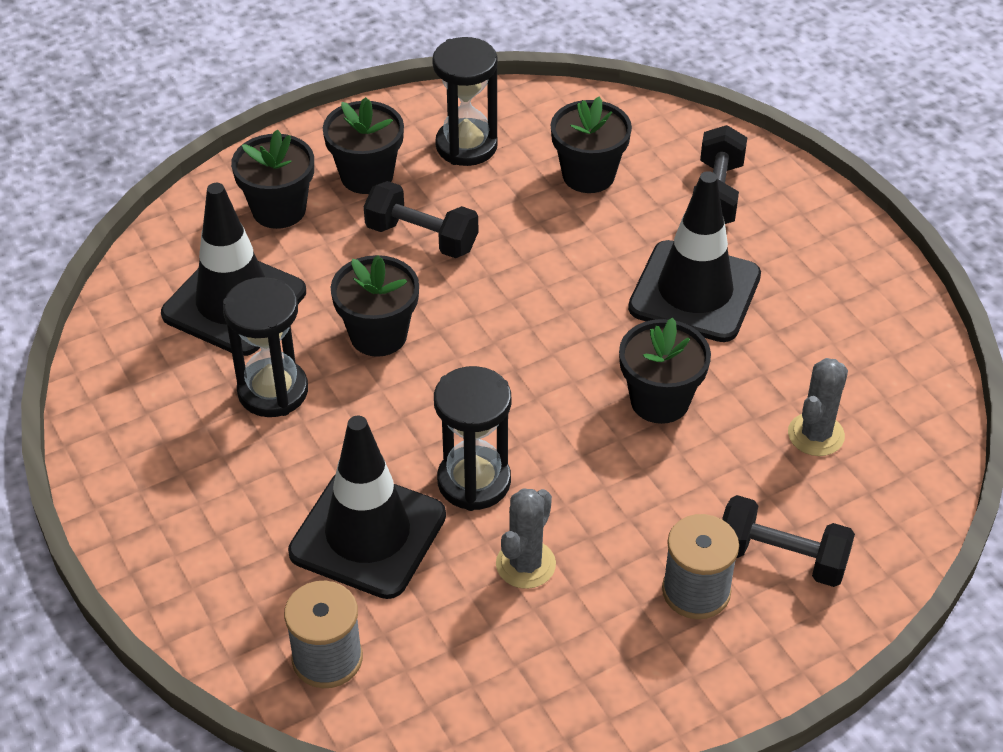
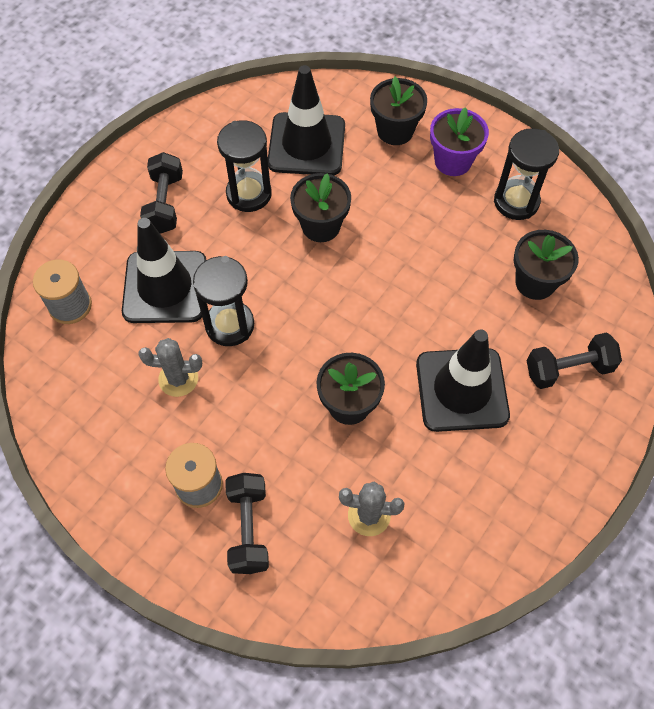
camera: 65 degrees right, 15 degrees up
black flower pot [323,97,404,194] -> purple flower pot [430,107,489,176]
black dumbbell [364,181,478,258] -> black dumbbell moved to [140,152,183,234]

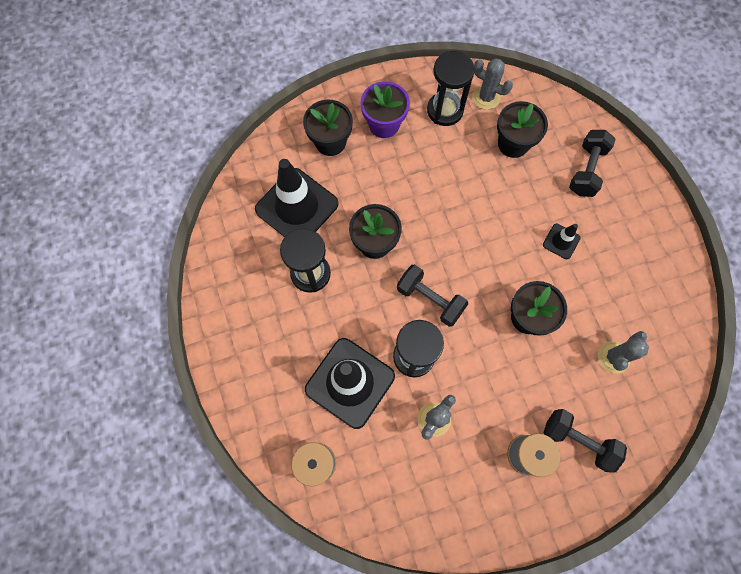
camera: 55 degrees left, 10 degrees up
black dumbbell [140,152,183,234] -> black dumbbell moved to [397,265,468,327]
black traffic cone [416,329,510,432] -> black traffic cone [543,223,580,259], size x0.46
none -> grey cactus [472,58,513,110]

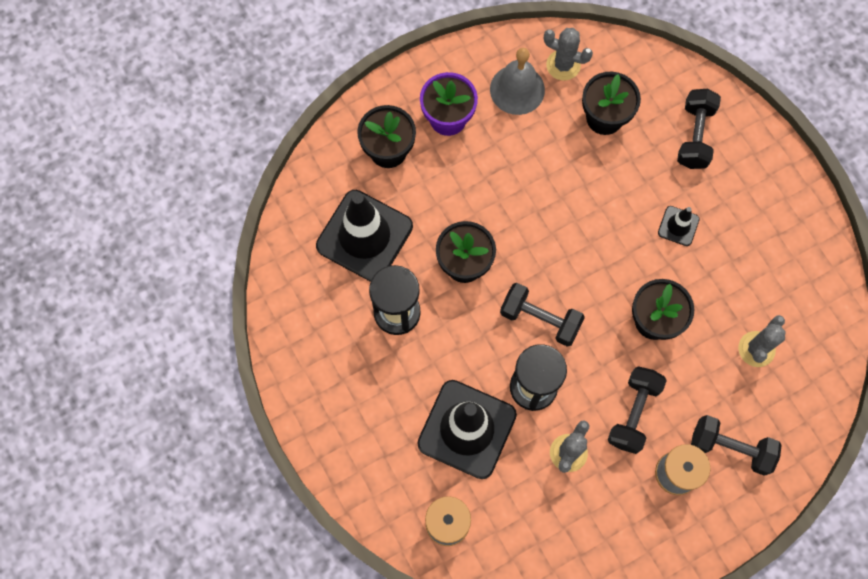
camera: 10 degrees left, 0 degrees up
black hourglass [427,51,475,126] -> grey bell [490,48,545,115]
none -> black dumbbell [608,366,667,454]

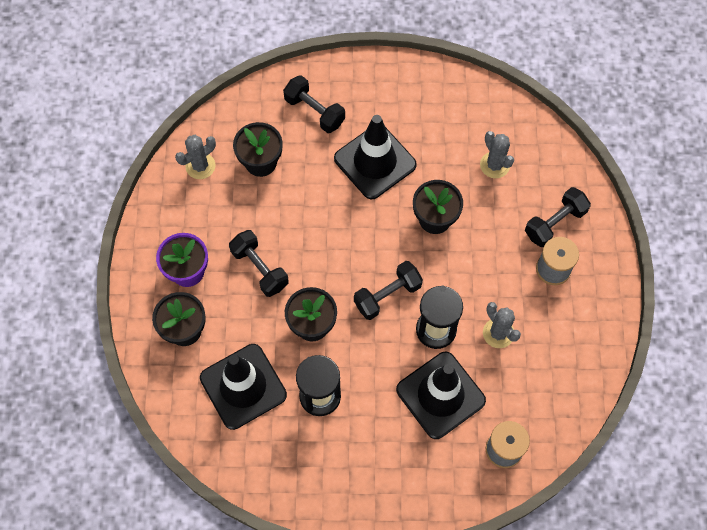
camera: 60 degrees left, 5 degrees down
grey bell [490,48,545,115] -> none
black dumbbell [608,366,667,454] -> black dumbbell moved to [229,230,289,297]
black traffic cone [658,206,700,246] -> black traffic cone [334,115,417,199], size x2.19

